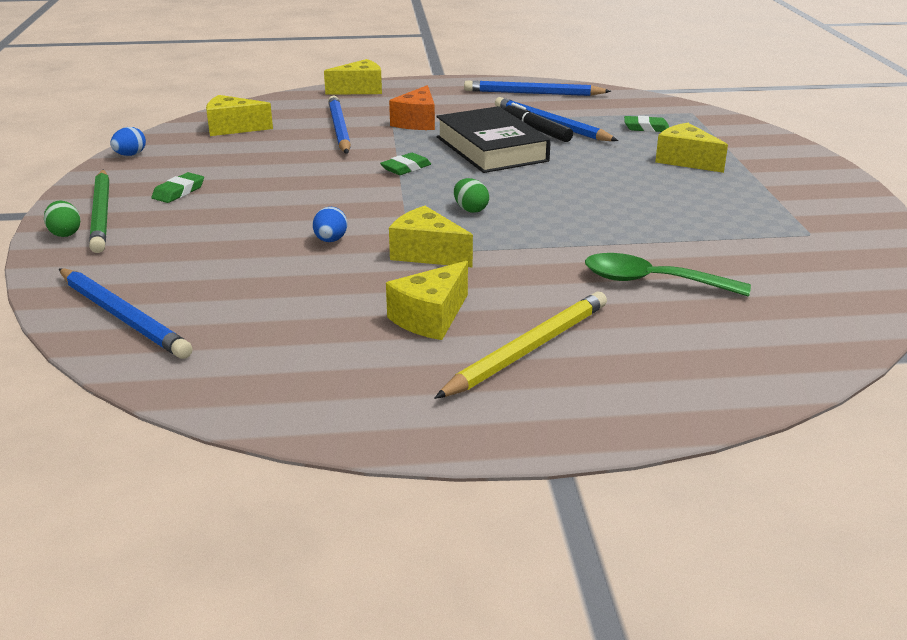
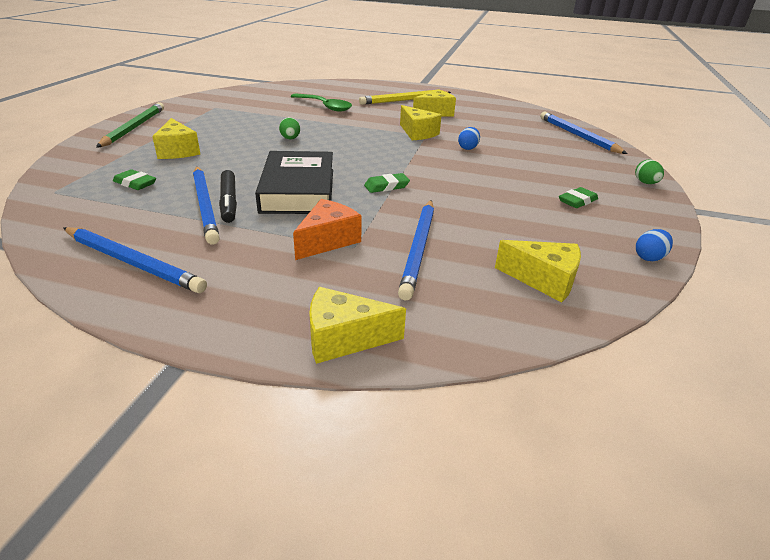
camera: 160 degrees left, 5 degrees up
green pencil [89,170,109,253] -> green pencil moved to [96,102,164,148]
green egg [454,178,489,213] -> green egg moved to [279,117,300,139]

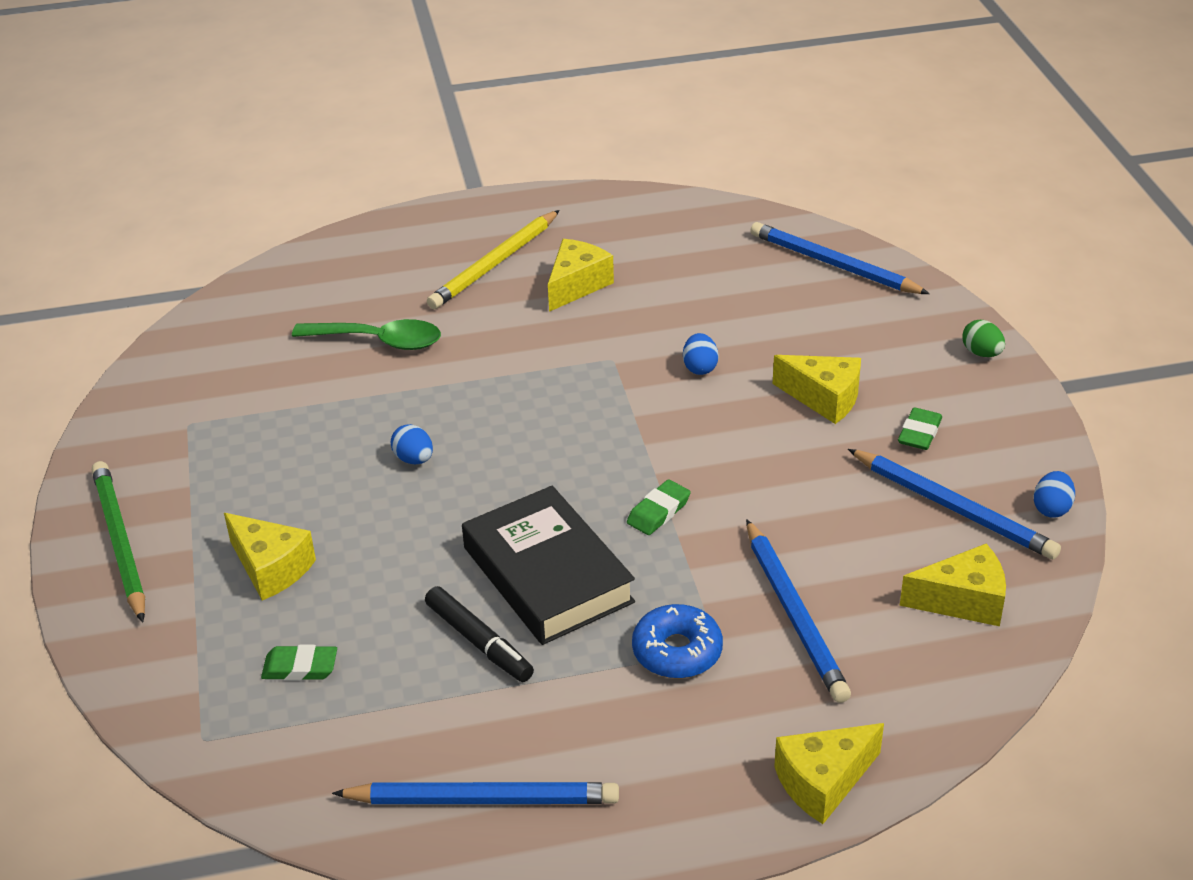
camera: 25 degrees left, 5 degrees up
blue pencil [193,166,220,245] -> blue pencil moved to [848,449,1061,559]
green egg [279,117,300,139] -> blue egg [391,424,433,464]
orange cheese [293,199,362,260] -> blue donut [632,604,723,679]
yellow cheese [400,105,441,140] -> yellow cheese moved to [773,355,861,424]

